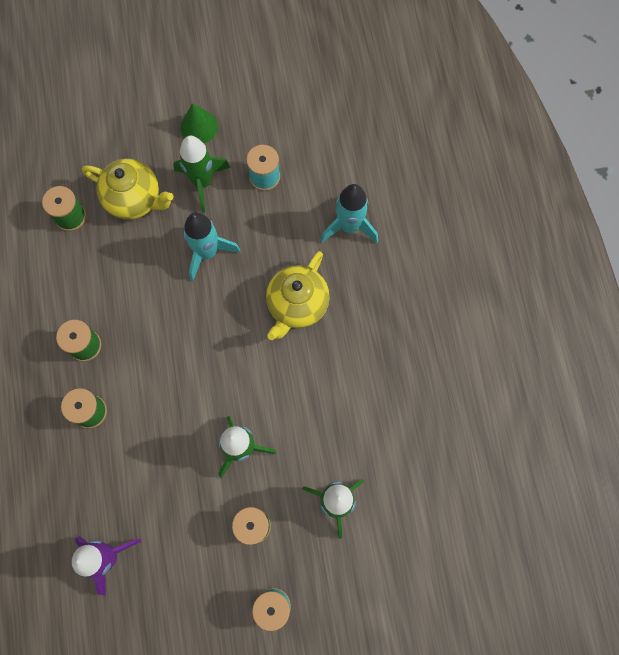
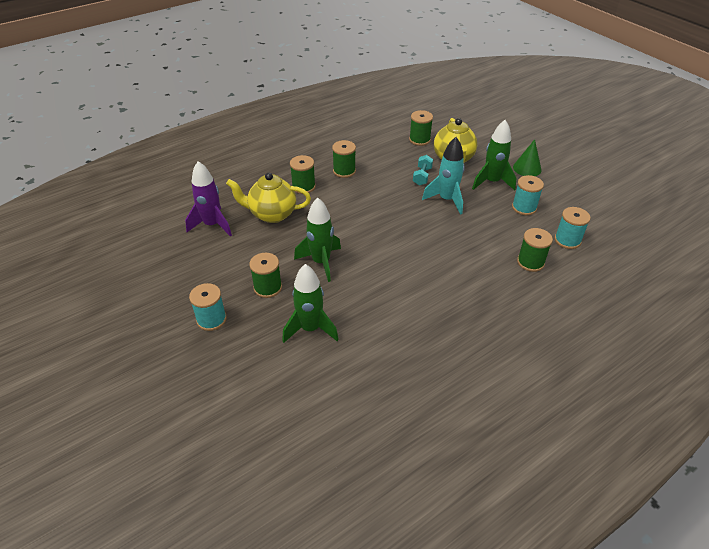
camera: 65 degrees right, 30 degrees down
yellow teapot [266,251,330,340] -> yellow teapot moved to [226,173,311,223]
turquoise rocket [320,184,378,243] -> green spool [517,228,553,272]
none -> turquoise dumbbell [413,155,433,186]
none -> turquoise spool [555,207,591,249]

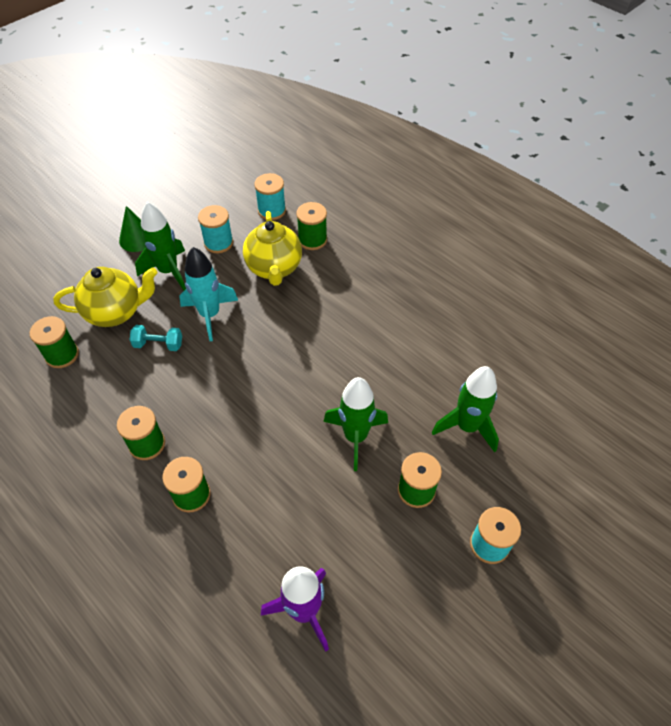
camera: 100 degrees left, 10 degrees up
yellow teapot [226,173,311,223] -> yellow teapot moved to [243,211,302,286]

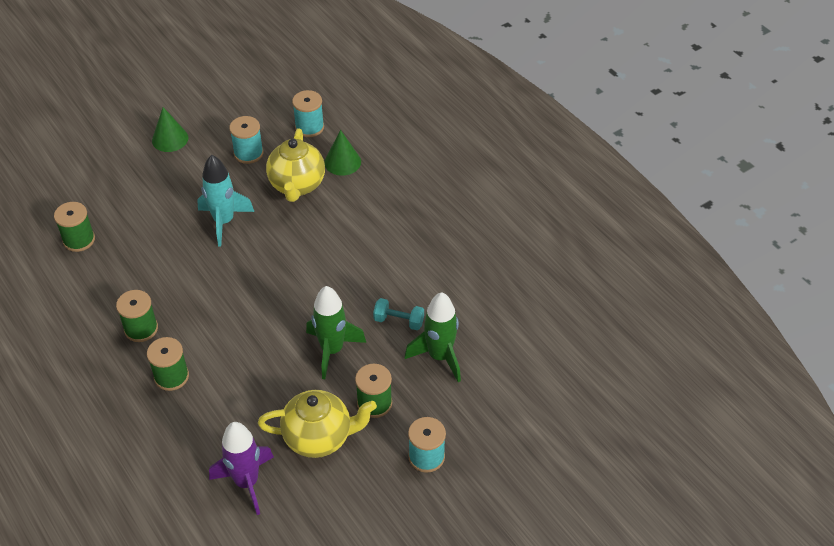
camera: 10 degrees right, 5 degrees down
yellow teapot [53,267,157,327] -> yellow teapot moved to [258,390,377,458]
turquoise dumbbell [130,325,182,351] -> turquoise dumbbell moved to [373,298,424,330]
green rocket [135,202,186,291] -> none
green spool [296,202,327,250] -> green cone [324,130,361,176]

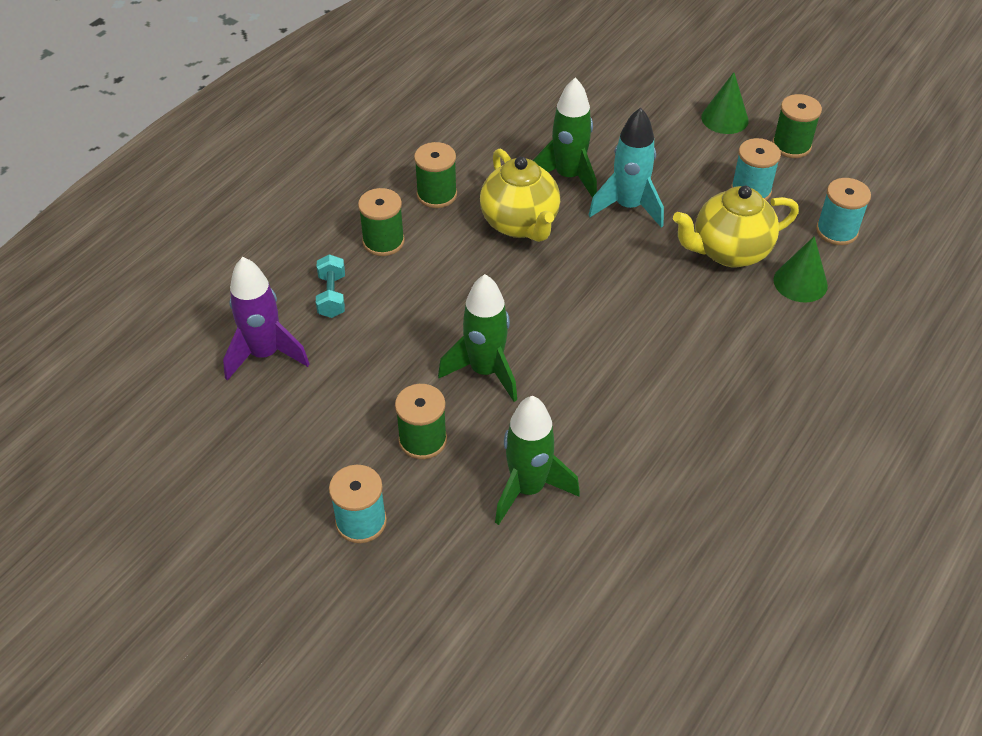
camera: 70 degrees right, 0 degrees up
green spool [54,202,95,252] -> green spool moved to [772,94,822,158]
yellow teapot [258,390,377,458] -> yellow teapot moved to [480,149,560,242]
turquoise dumbbell [373,298,424,330] -> turquoise dumbbell moved to [316,254,345,318]
none -> green rocket [533,77,597,198]

